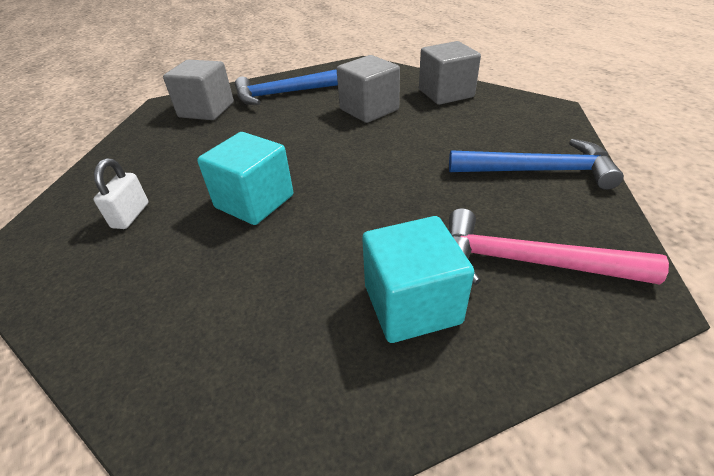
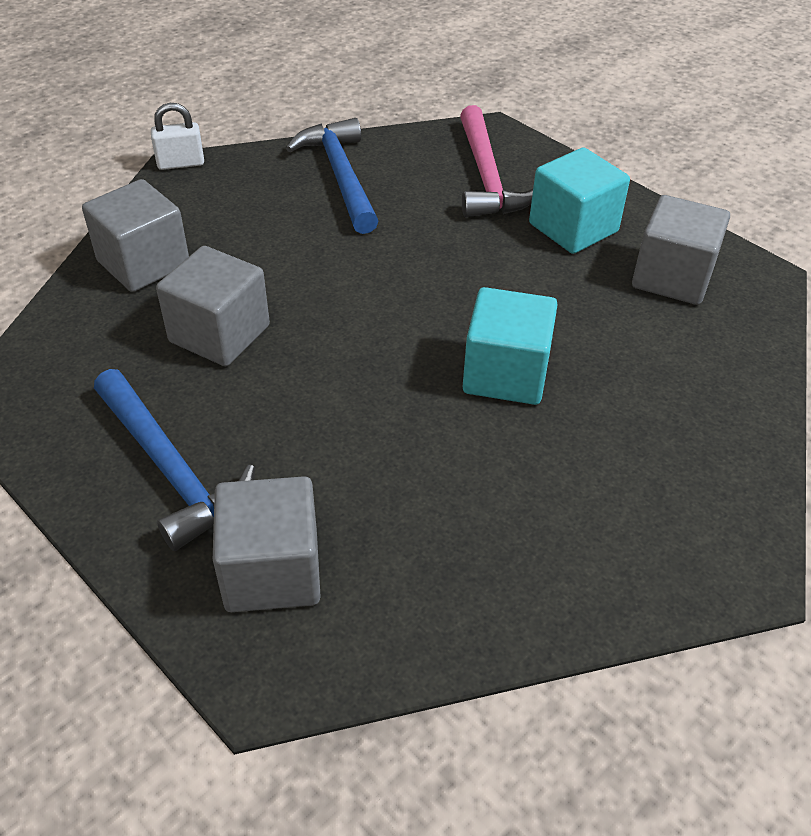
camera: 115 degrees left, 5 degrees up
white padlock [93,158,149,229] -> white padlock moved to [151,103,204,170]
none -> grey cube [632,195,730,305]

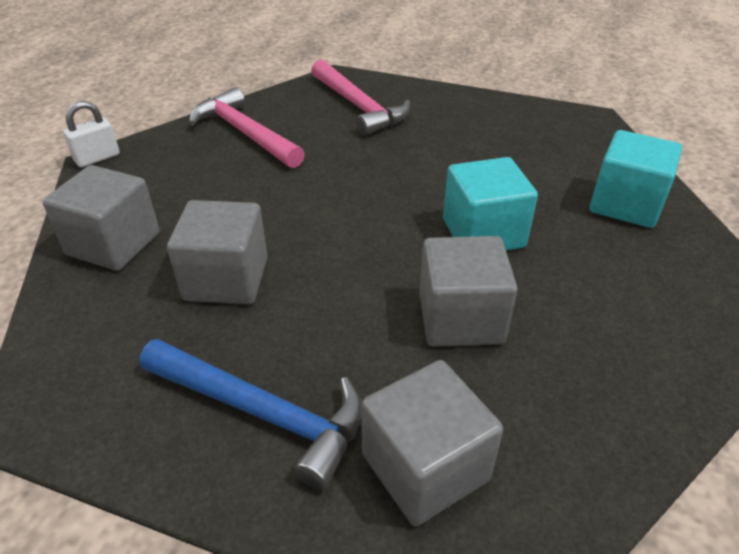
camera: 25 degrees left, 5 degrees down
blue hammer [286,118,378,234] -> pink hammer [189,87,305,168]
turquoise cube [529,147,630,254] -> turquoise cube moved to [590,130,682,228]
grey cube [632,195,730,305] -> grey cube moved to [419,236,518,347]

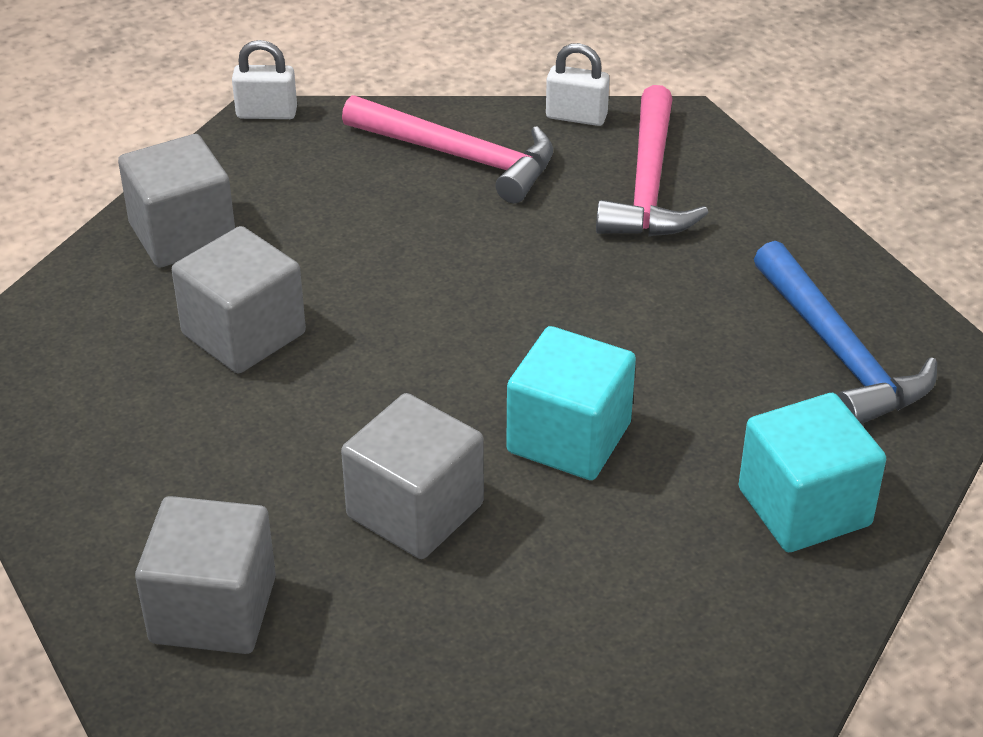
camera: 40 degrees right, 0 degrees up
blue hammer [139,339,362,490] -> blue hammer moved to [754,241,937,424]
pink hammer [189,87,305,168] -> pink hammer turned 120 degrees clockwise [342,95,553,203]
none -> white padlock [546,43,609,126]

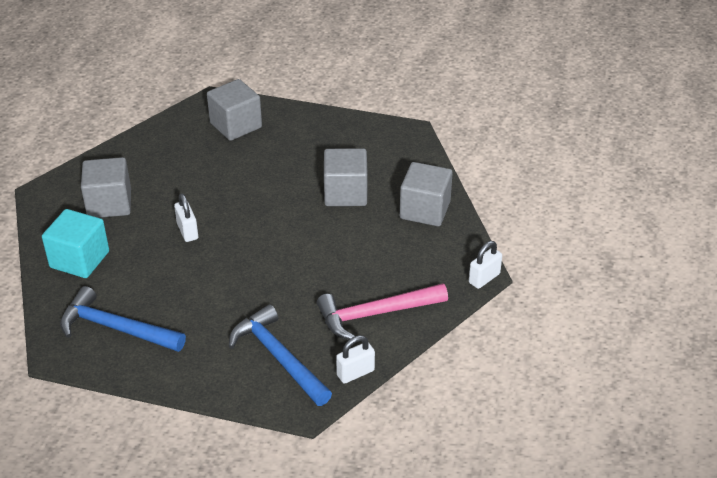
camera: 135 degrees right, 0 degrees up
grey cube [341,393,484,559] -> grey cube moved to [81,157,131,218]
turquoise cube [506,326,636,480] -> white padlock [174,193,198,242]
pink hammer [596,85,709,236] -> blue hammer [229,304,332,406]

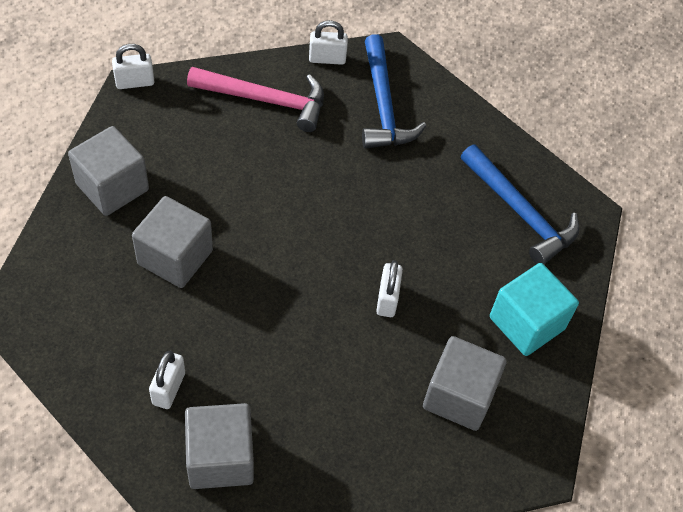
camera: 155 degrees left, 15 degrees up
none -> white padlock [149,351,185,409]

